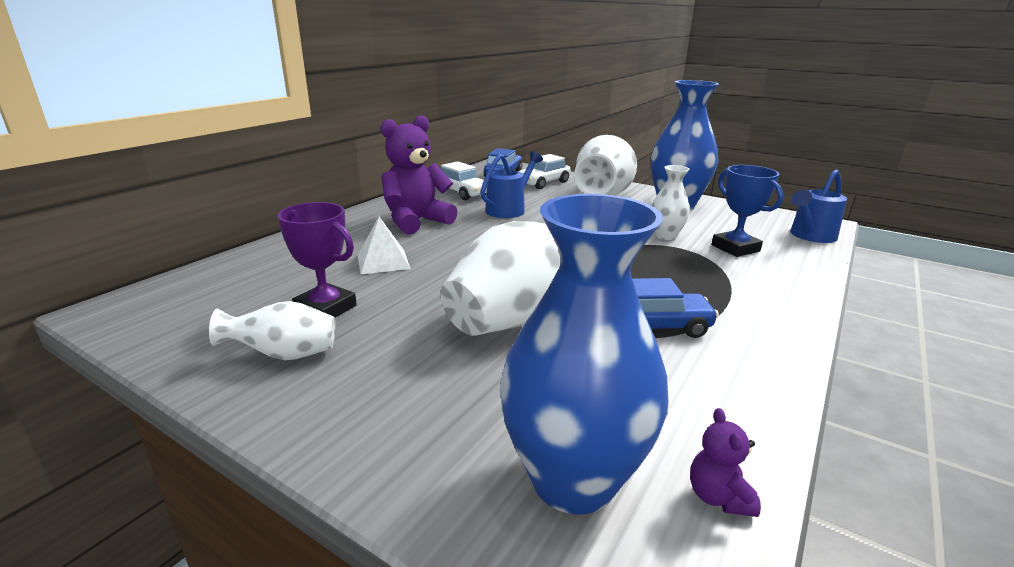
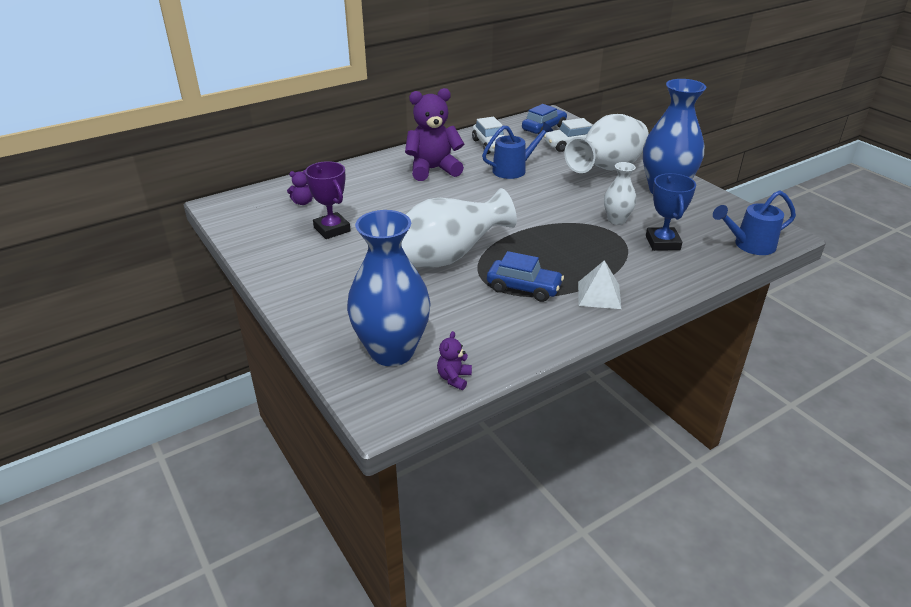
camera: 25 degrees right, 10 degrees up
white vase [209,301,335,360] -> none
white pyramid [358,217,411,274] -> white pyramid moved to [578,260,621,309]
none -> purple teddy bear [287,170,313,205]

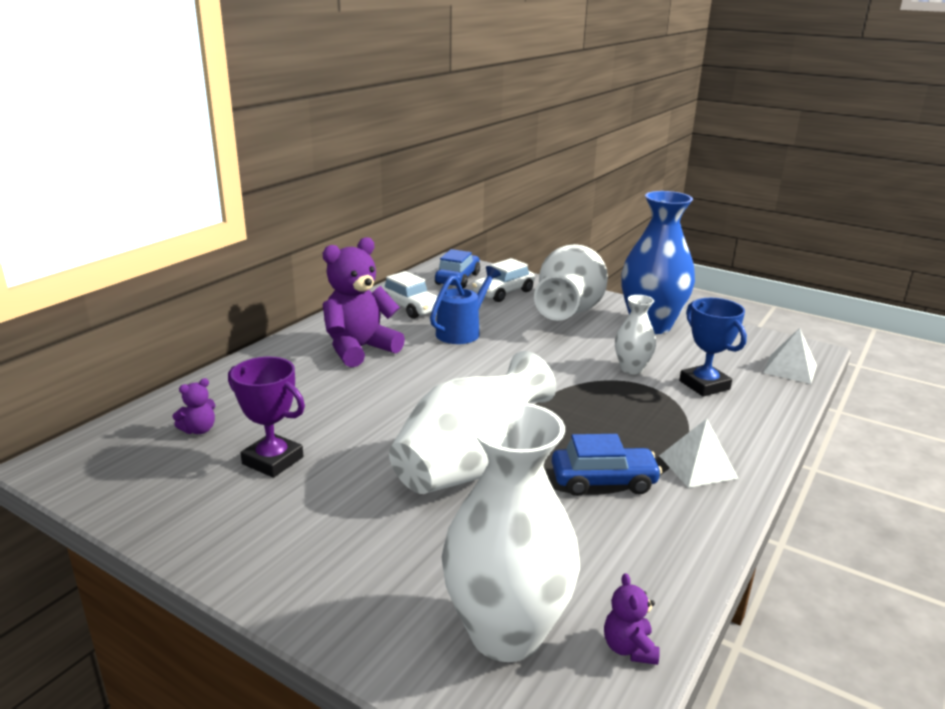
camera: 25 degrees left, 10 degrees down
blue vase [347,210,431,366] -> white vase [442,402,580,662]
blue watering can [713,190,796,255] -> white pyramid [763,328,817,384]

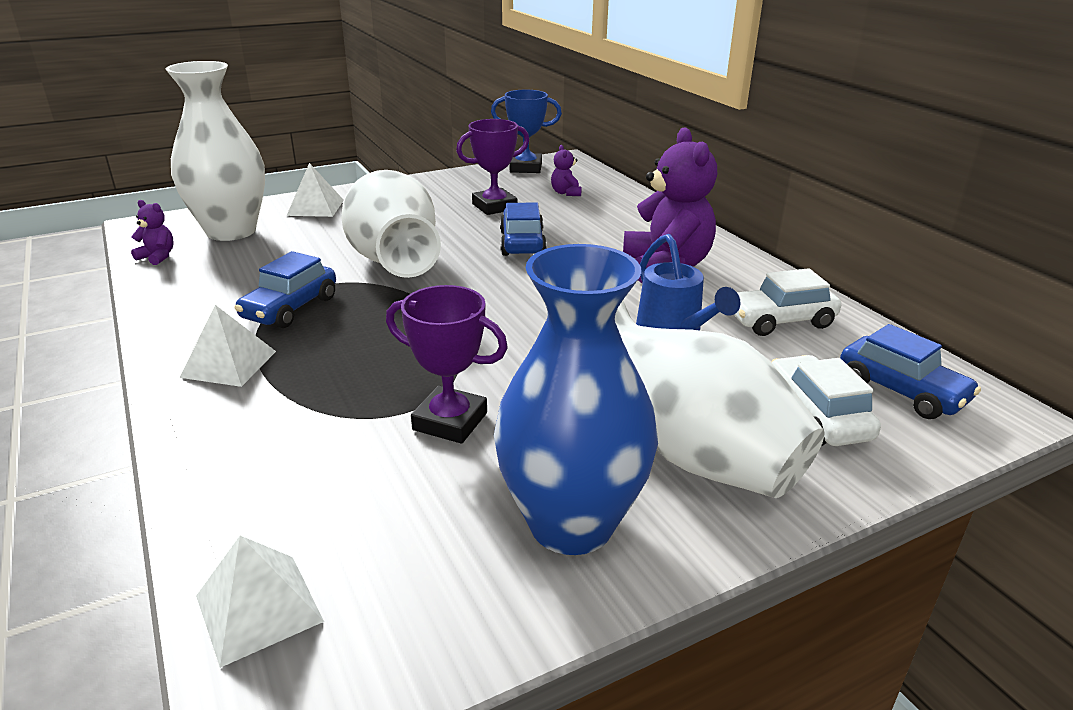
camera: 120 degrees right, 5 degrees up
white vase [615,295,656,374] -> purple trophy [386,285,508,444]
blue trophy [679,298,747,397] -> blue trophy moved to [491,90,562,173]
none -> white pyramid [287,163,344,217]
none -> blue car [500,203,547,256]

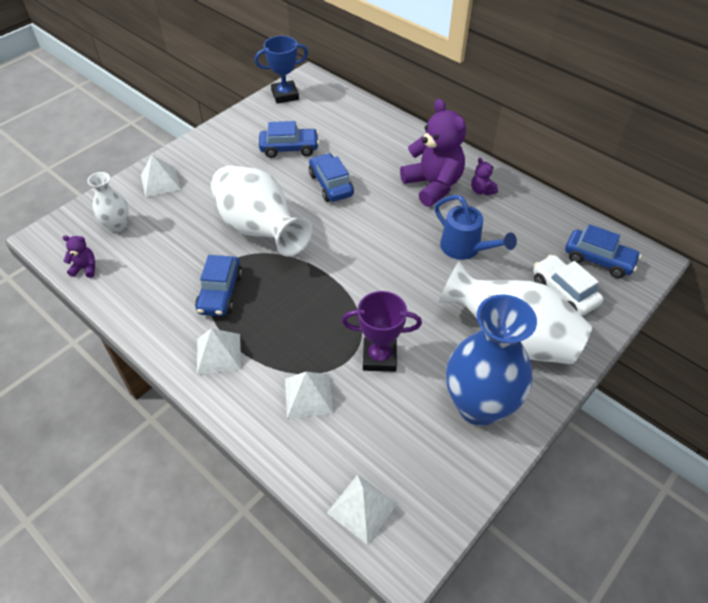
camera: 20 degrees left, 20 degrees up
white vase [166,61,265,241] -> white vase [88,172,129,232], size x0.51
purple trophy [456,119,529,215] -> blue car [259,121,319,158]
purple teddy bear [551,145,582,196] -> purple teddy bear moved to [471,158,498,195]
white car [734,268,841,336] -> none
none -> white pyramid [285,372,333,418]

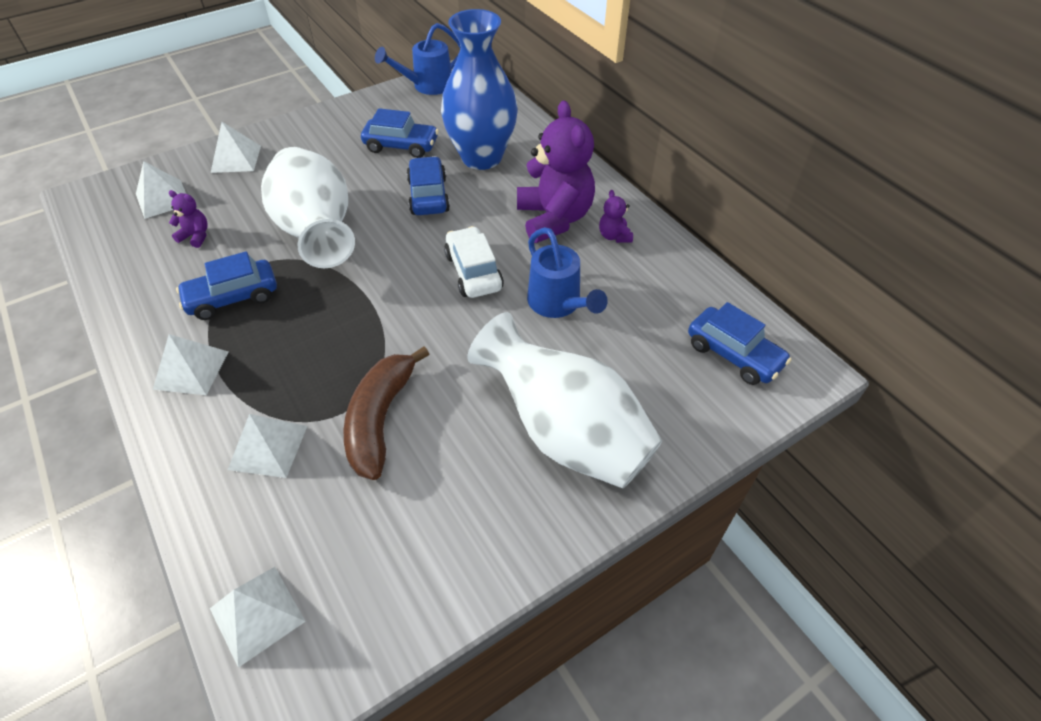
camera: 15 degrees right, 0 degrees up
purple teddy bear [63,235,95,278] -> purple teddy bear moved to [169,190,208,248]
white vase [88,172,129,232] -> white pyramid [136,161,186,219]
blue car [195,255,242,316] -> blue car turned 45 degrees clockwise [176,251,277,320]
blue trophy [255,36,308,104] -> blue watering can [375,23,461,95]
purple trophy [342,291,422,372] -> brown banana [344,346,429,480]
blue vase [446,294,537,426] -> blue vase moved to [441,9,518,170]
white car [533,255,604,316] -> white car moved to [444,226,504,298]

